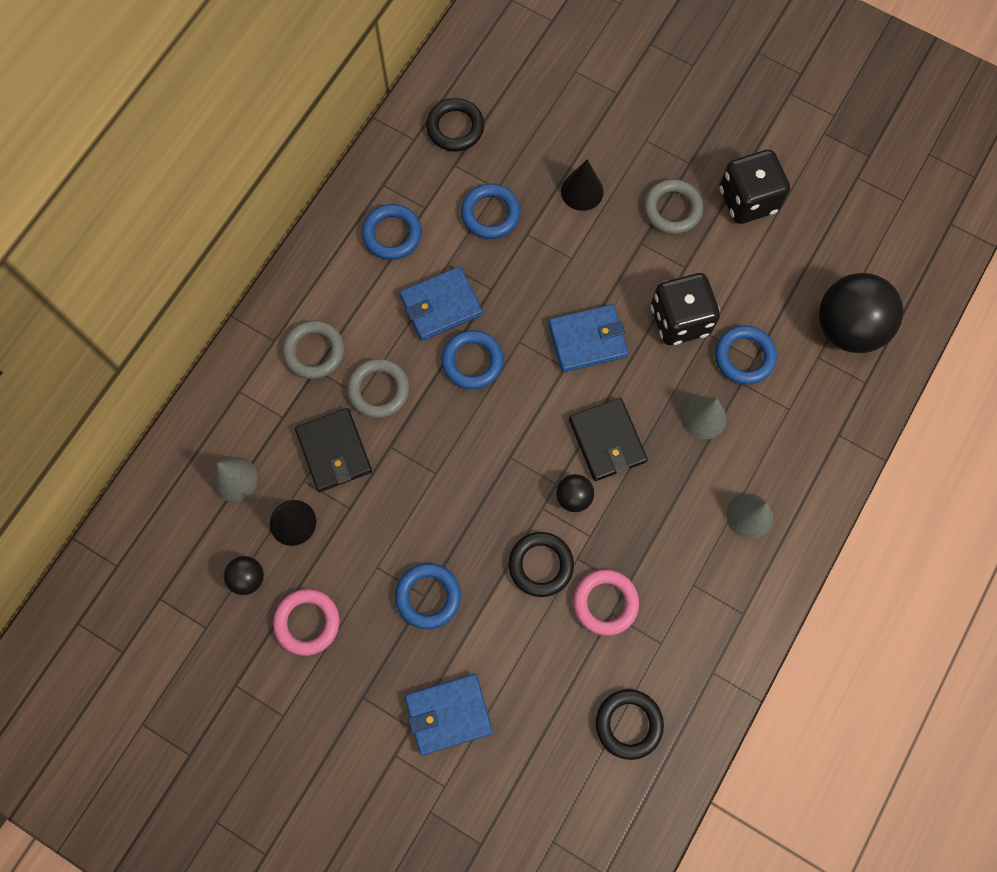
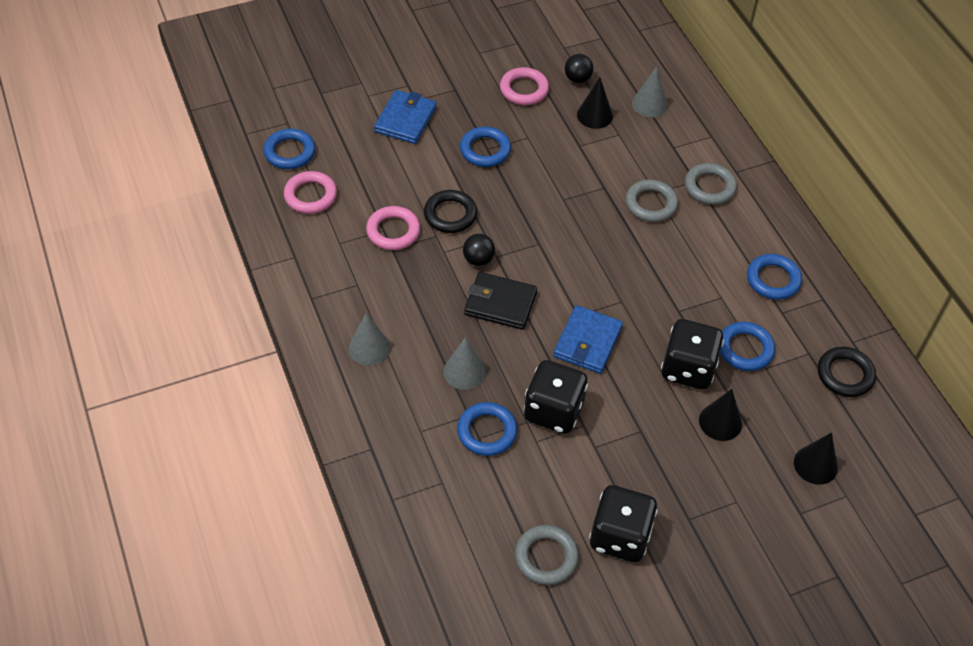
camera: 125 degrees right, 20 degrees down
black wallet [295,408,372,492] -> none
blue wallet [400,266,483,341] -> none
blue ring [442,330,504,389] -> blue ring moved to [263,129,316,169]
black ring [596,689,664,760] -> pink ring [284,171,337,214]
grey ring [644,179,703,234] -> grey ring moved to [515,525,579,585]
black ball [819,273,903,353] -> none
none -> black dice [661,319,724,390]
none -> black cone [794,432,838,485]

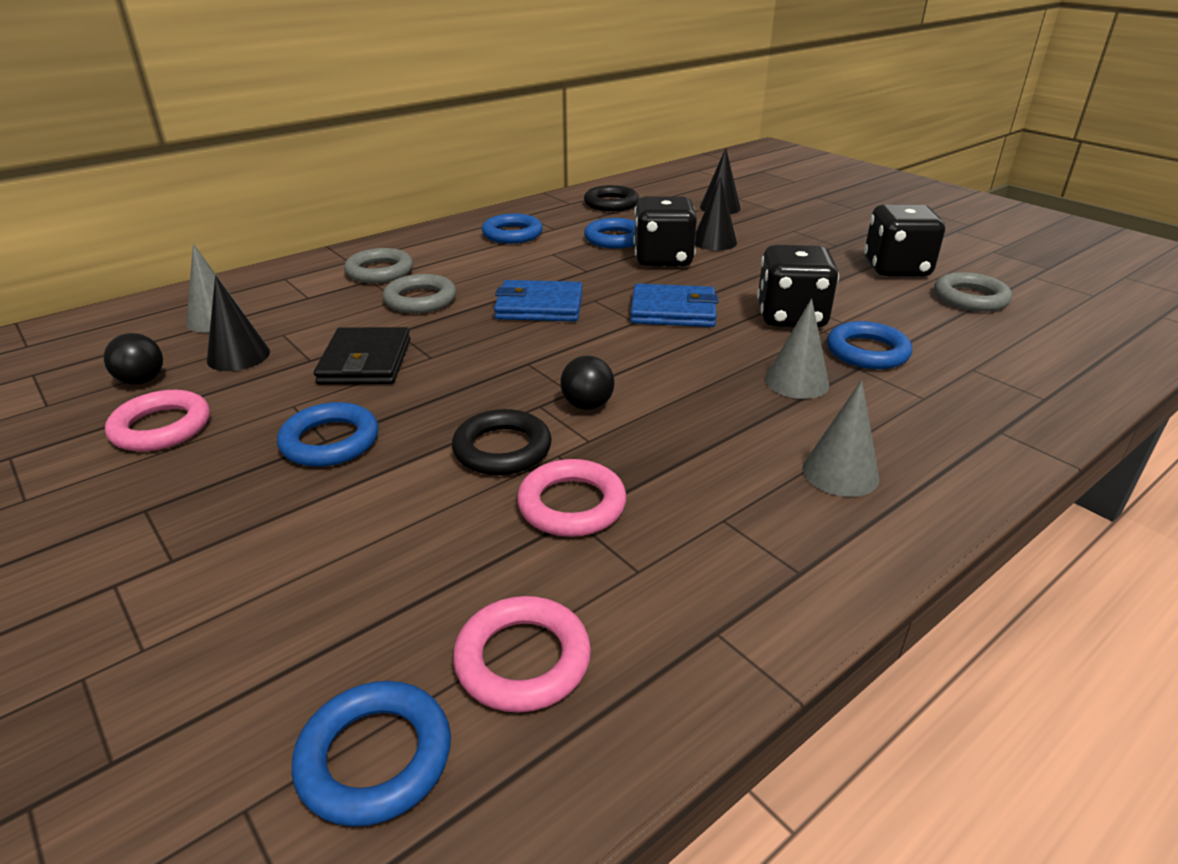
camera: 105 degrees left, 20 degrees down
blue wallet [374,90,437,144] -> blue wallet moved to [494,280,583,321]
black wallet [464,272,537,330] -> black wallet moved to [314,327,411,385]

